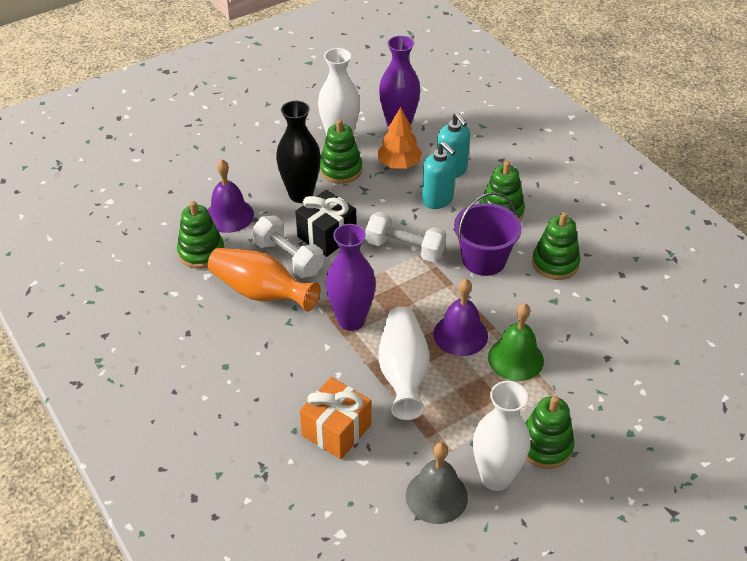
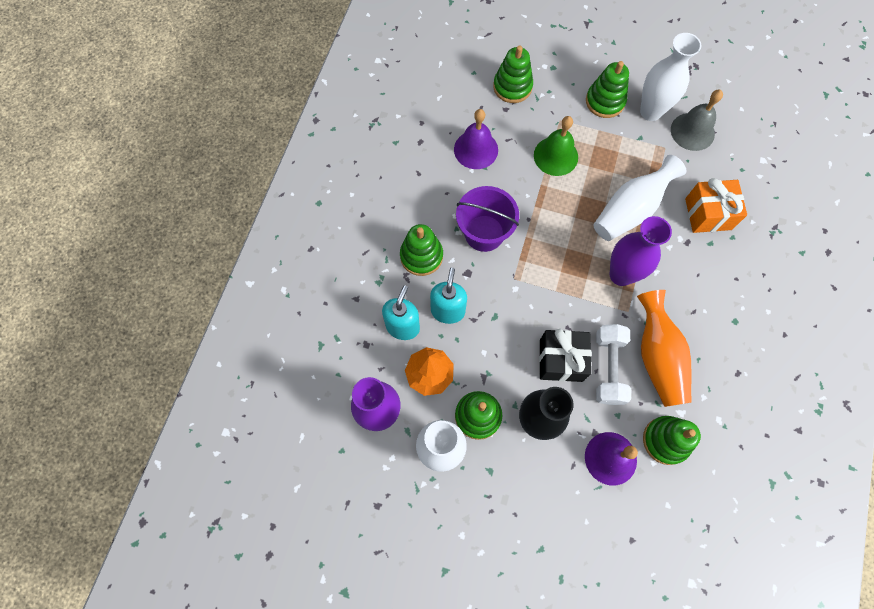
camera: 130 degrees left, 25 degrees up
white dumbbell [366,212,446,262] -> none
purple bell [433,279,488,356] -> purple bell moved to [454,109,498,169]
green stacking toy [532,212,580,280] -> green stacking toy moved to [493,45,533,103]

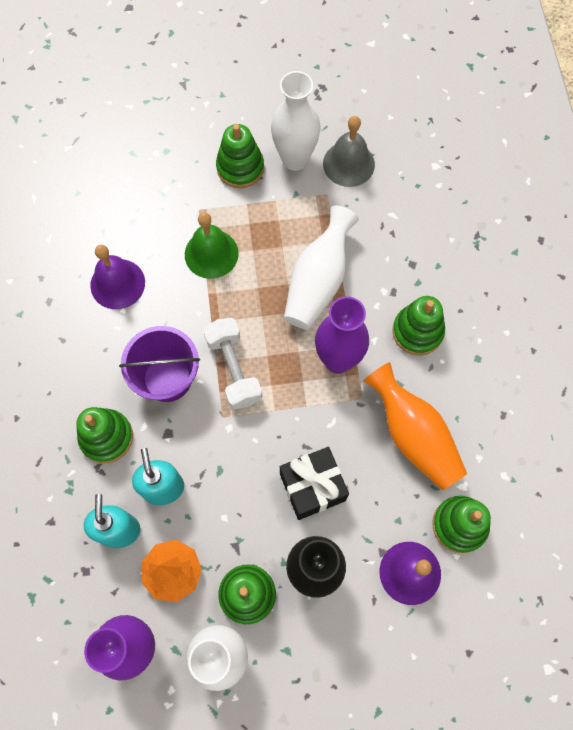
camera: 25 degrees left, 0 degrees up
green stacking toy [493,45,533,103] -> green stacking toy moved to [392,296,445,355]
white dumbbell [596,324,631,405] -> white dumbbell moved to [203,318,262,409]
orange gift [685,178,747,233] -> none

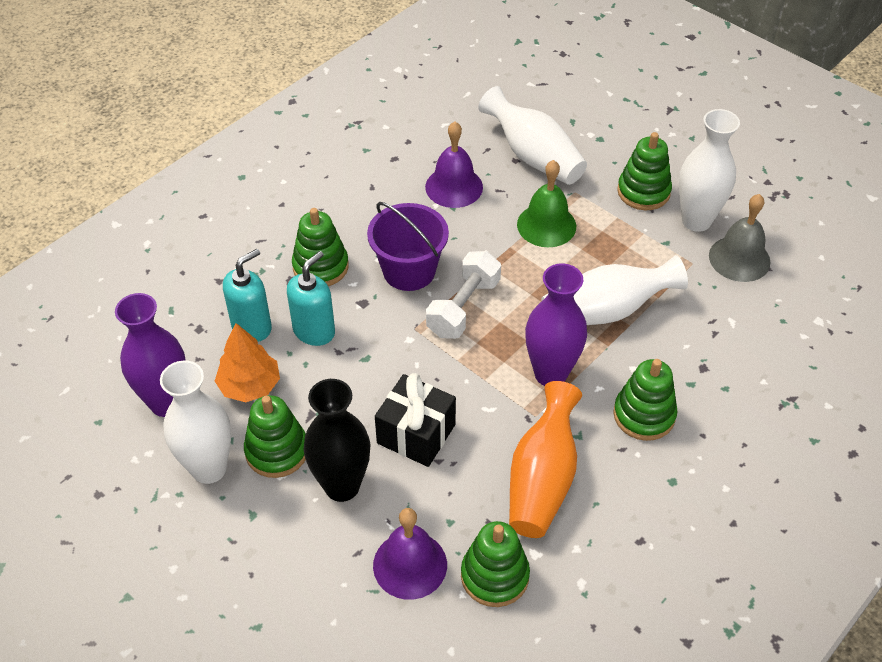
camera: 50 degrees right, 20 degrees down
none -> white vase [478,86,587,185]

